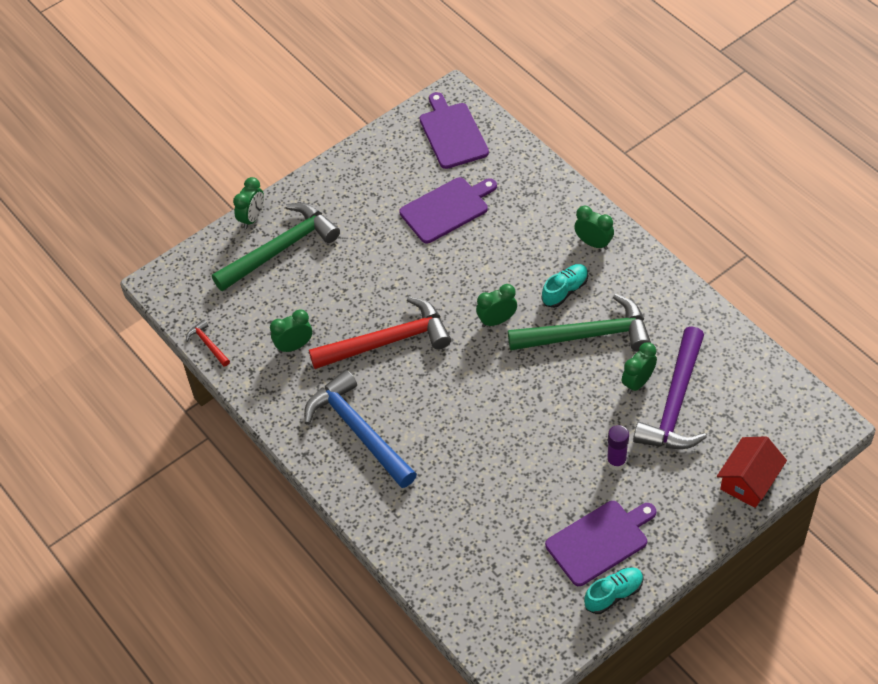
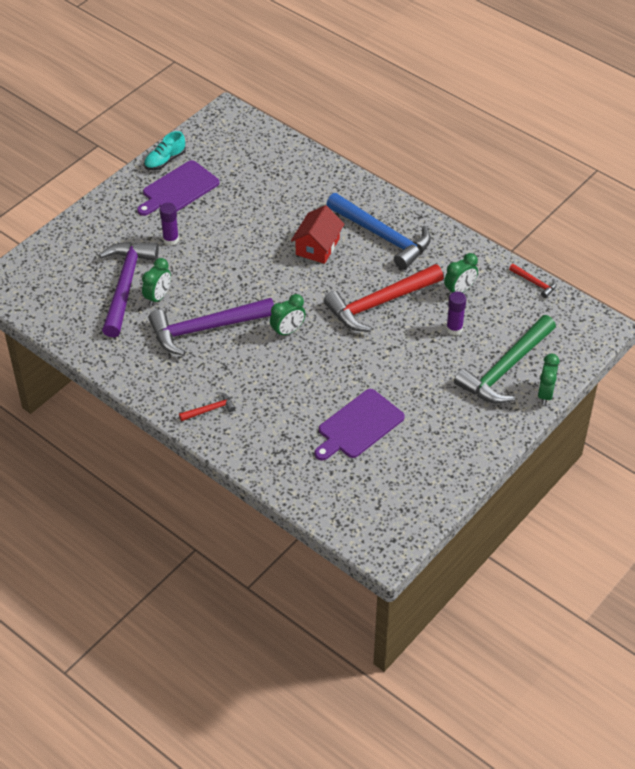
camera: 165 degrees right, 5 degrees down
purple cutting board [420,92,489,169] -> none
green hammer [508,294,651,351] -> purple hammer [149,298,274,356]
turquoise shoe [542,264,588,308] -> none
green clock [574,206,614,250] -> red hammer [179,392,236,421]
red house [717,436,787,508] -> red house moved to [291,205,344,264]
none -> purple glue stick [446,291,466,335]

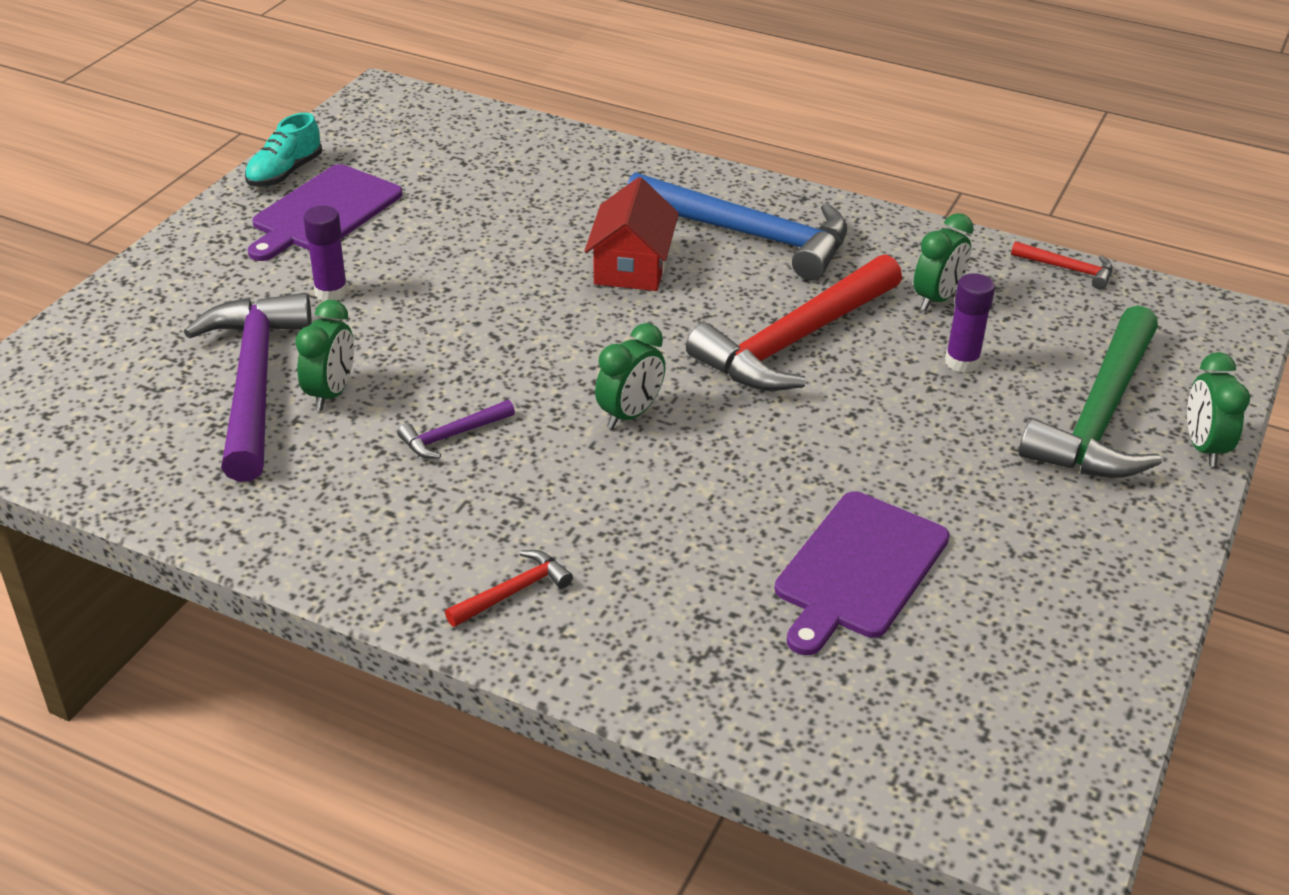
camera: 15 degrees left, 10 degrees down
purple hammer [149,298,274,356] -> purple hammer [397,400,515,459], size x0.43

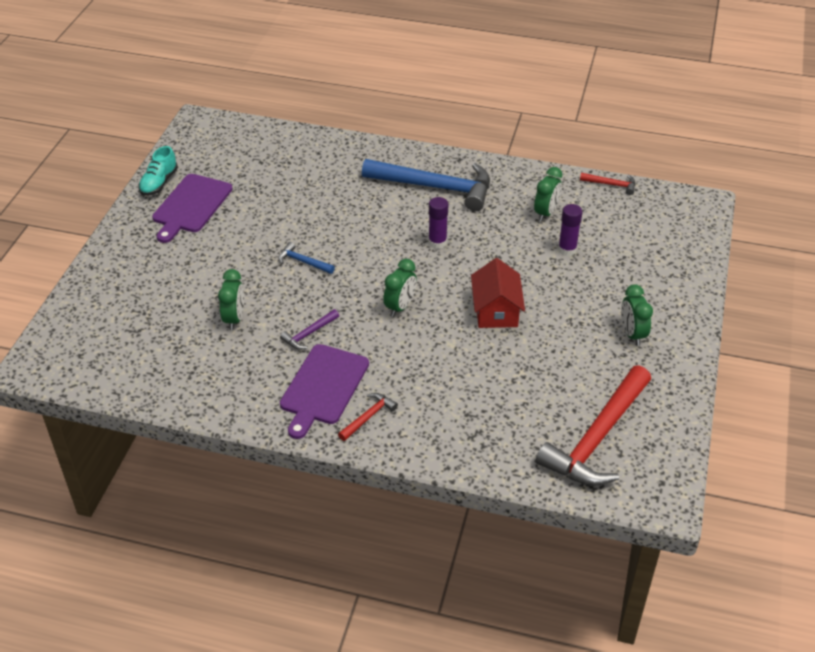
camera: 10 degrees left, 5 degrees up
purple hammer [184,293,311,482] -> none
purple glue stick [303,206,348,301] -> purple glue stick moved to [429,197,448,249]
red house [584,177,679,291] -> red house moved to [471,258,525,328]
red hammer [686,254,902,391] -> red hammer moved to [536,365,651,486]
purple cutting board [775,491,950,655] -> purple cutting board moved to [280,344,369,439]
green hammer [1019,305,1162,478] -> none
green clock [1187,352,1250,467] -> green clock moved to [621,284,653,346]
none -> blue hammer [278,242,335,274]

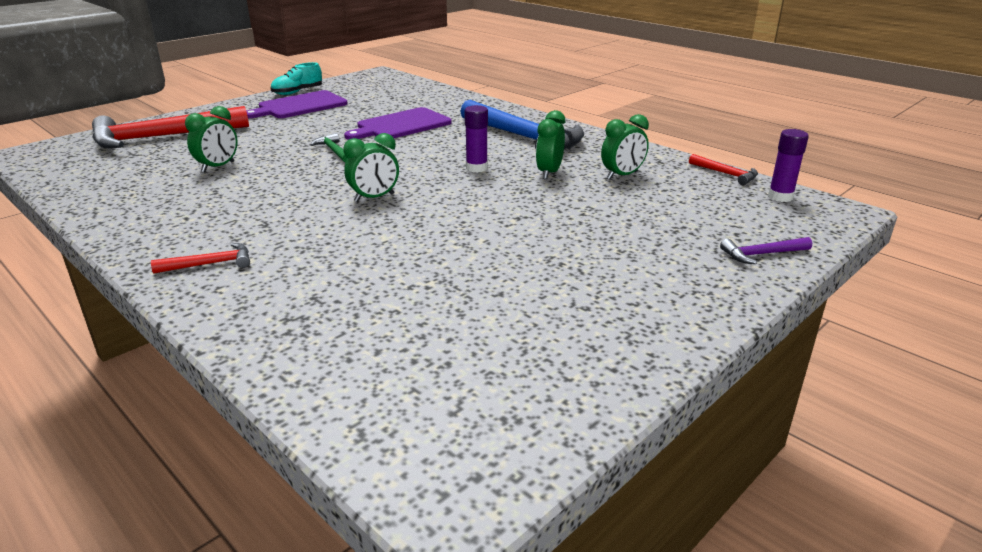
camera: 30 degrees right, 15 degrees down
blue hammer [278,242,335,274] -> green hammer [310,133,347,162]
purple hammer [280,309,339,350] -> purple hammer moved to [720,237,812,264]
purple cutting board [280,344,369,439] -> purple cutting board moved to [344,107,452,140]
red house [471,258,525,328] -> none
red hammer [536,365,651,486] -> red hammer moved to [92,106,249,148]
purple glue stick [558,204,582,256] -> purple glue stick moved to [768,129,809,202]
green clock [621,284,653,346] -> green clock moved to [536,110,565,179]

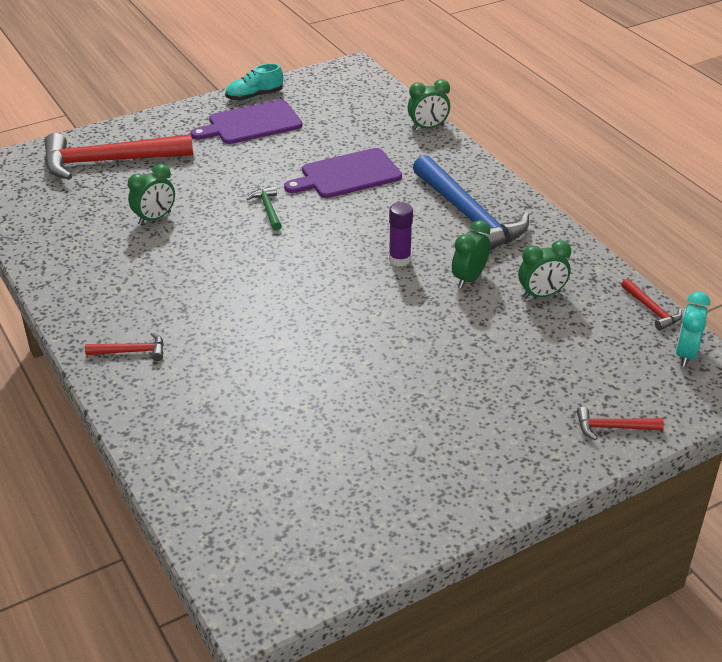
camera: 15 degrees right, 10 degrees up
green clock [343,133,399,202] -> green clock moved to [408,79,450,130]
purple hammer [720,237,812,264] -> red hammer [577,407,664,440]
purple glue stick [768,129,809,202] -> turquoise clock [676,292,710,367]

